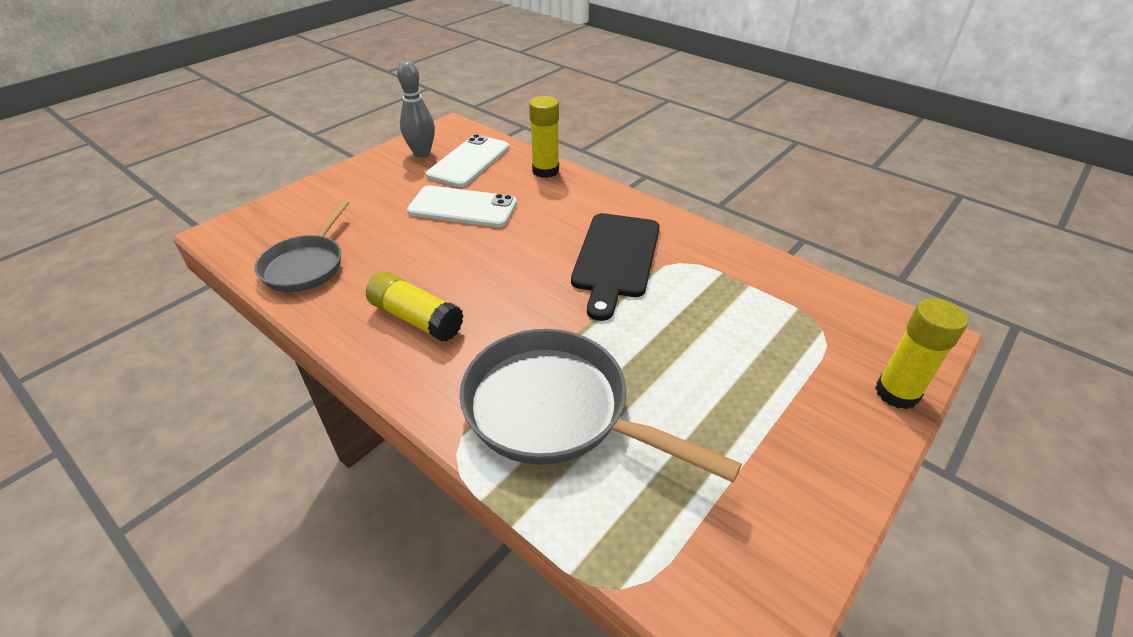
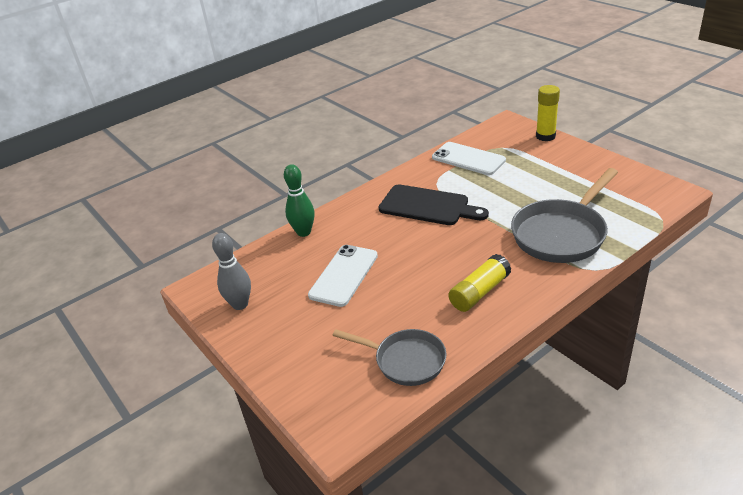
camera: 75 degrees left, 5 degrees down
white phone [426,134,509,187] -> white phone moved to [432,142,506,175]
yellow glue stick [529,96,559,178] -> green bowling pin [284,164,315,237]

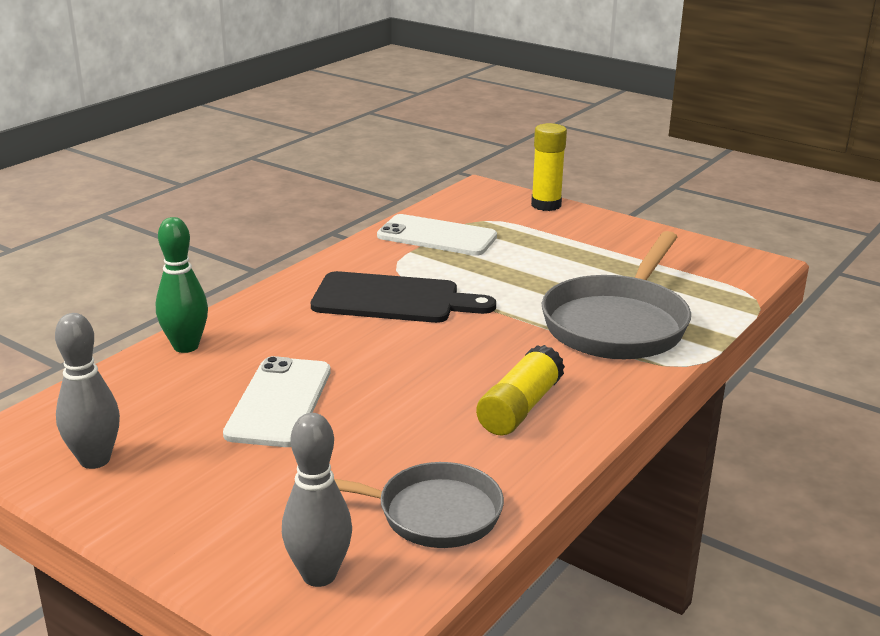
camera: 20 degrees left, 10 degrees down
none -> grey bowling pin [282,413,352,587]

